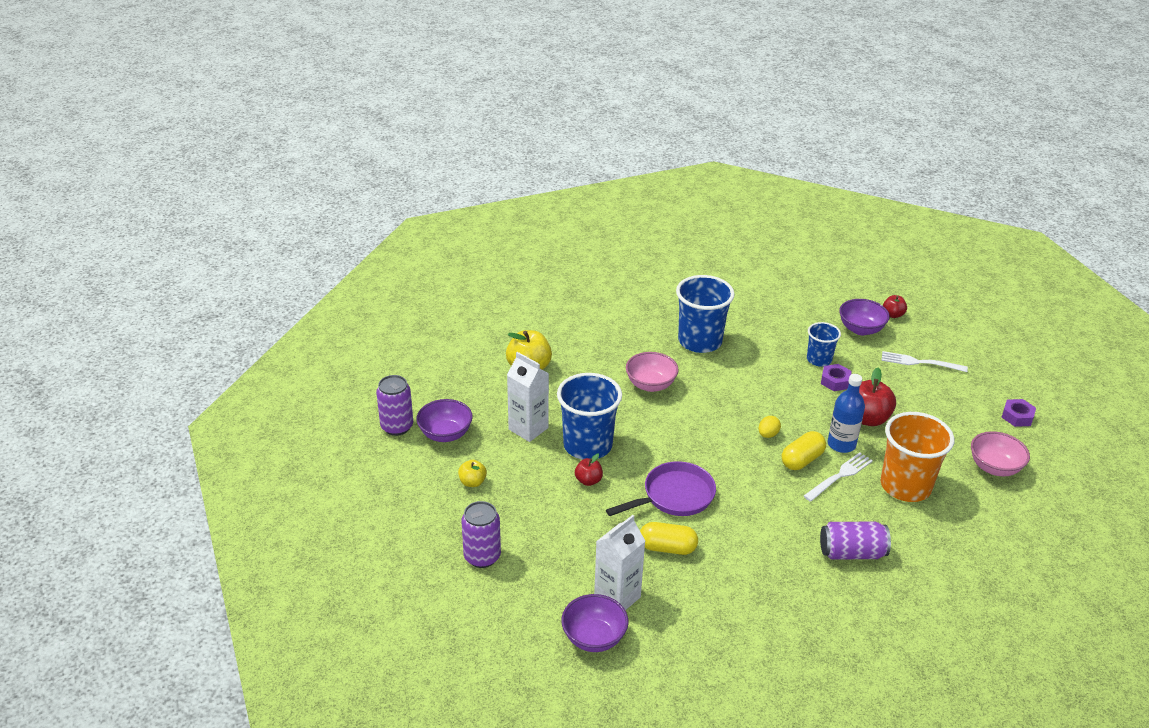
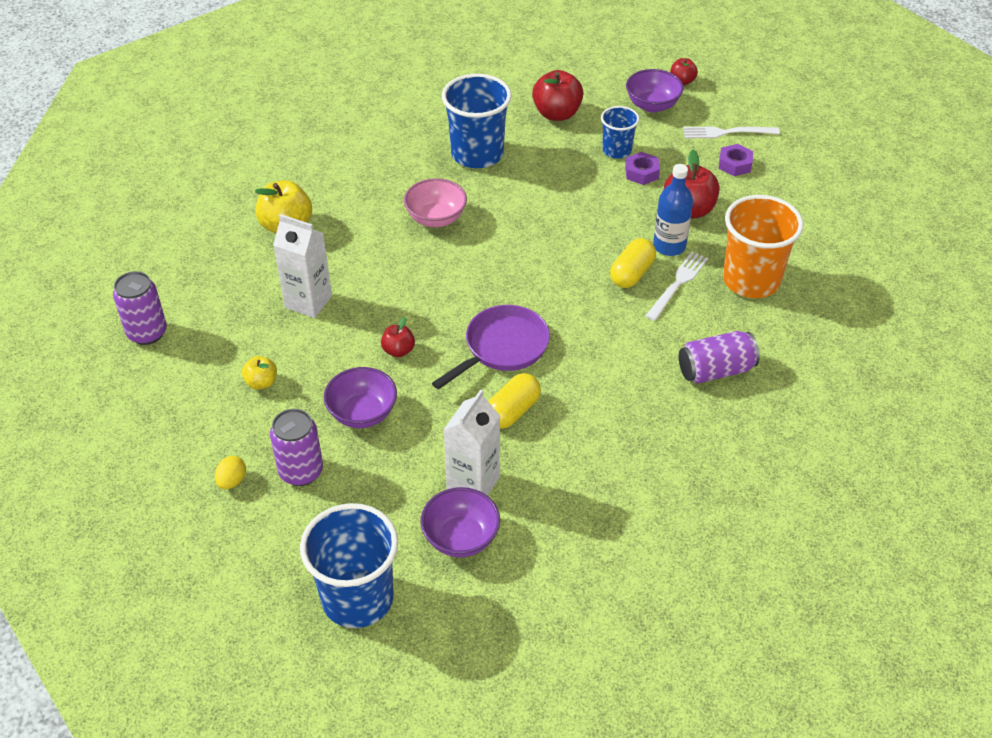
camera: 15 degrees left, 10 degrees up
purple bowl [417,399,473,442] -> purple bowl moved to [324,367,397,428]
blue cup [557,373,622,460] -> blue cup moved to [300,503,398,628]
yellow capsule [640,522,698,555] -> yellow capsule turned 45 degrees counterclockwise [488,373,541,429]
yellow egg [759,416,781,438] -> yellow egg moved to [215,456,246,489]
pink bowl [971,431,1030,476] -> none
purple nut [1001,399,1036,427] -> purple nut moved to [719,144,753,176]
none -> red apple [532,70,584,121]

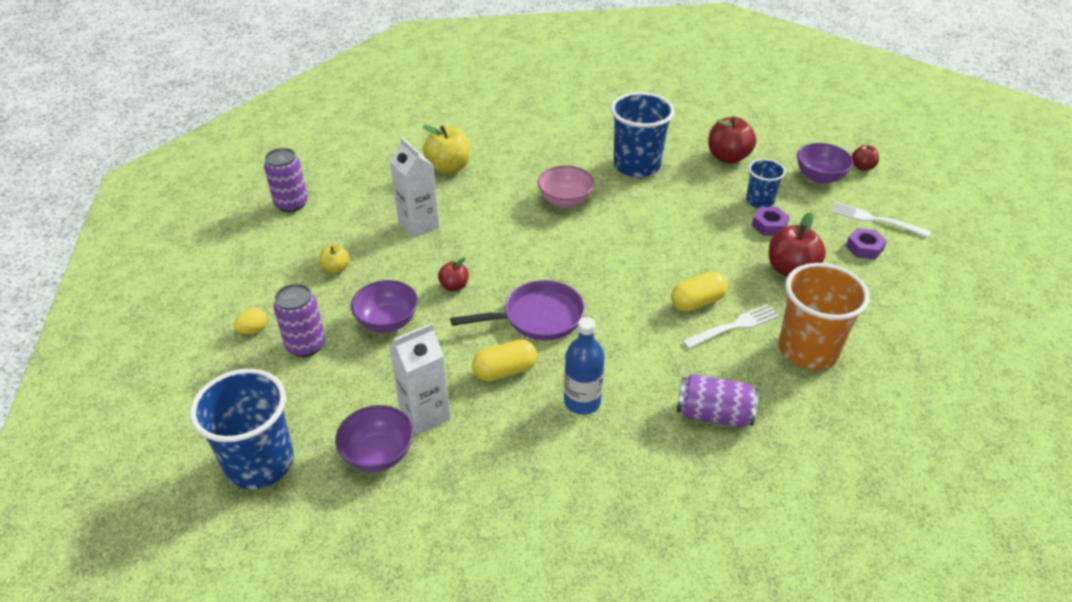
camera: 30 degrees right, 5 degrees down
blue bottle [653,164,693,256] -> blue bottle moved to [564,317,605,415]

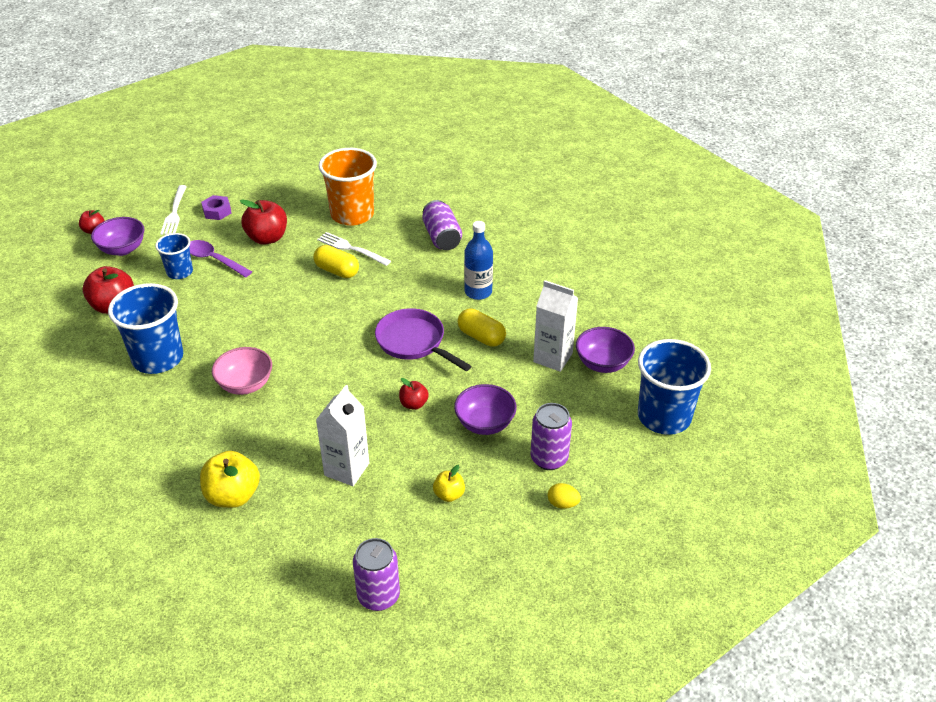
camera: 120 degrees left, 0 degrees up
purple nut [752,207,790,236] -> purple spoon [190,240,252,277]

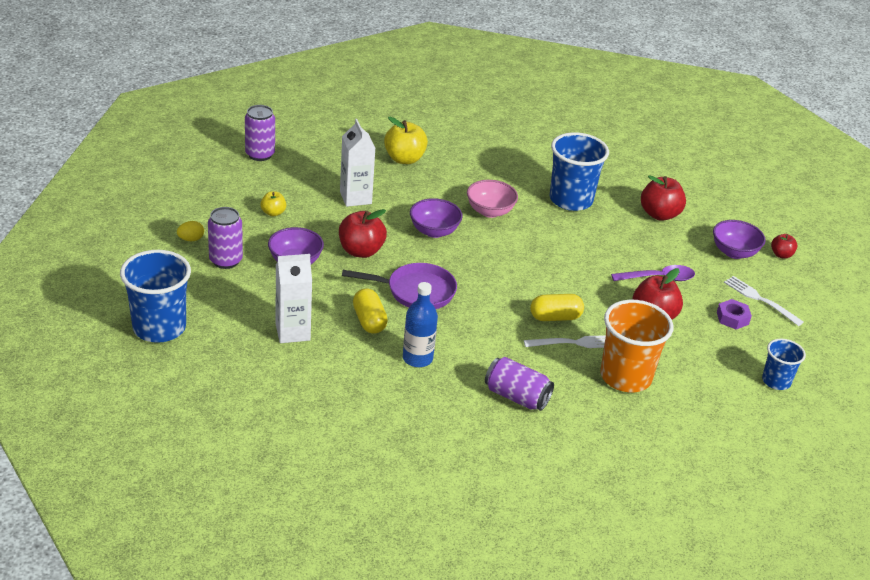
camera: 135 degrees right, 5 degrees down
blue cup [155,233,193,279] -> blue cup moved to [762,339,806,390]
red apple [399,378,429,410] -> red apple [339,209,387,258], size x1.81
yellow capsule [458,308,506,347] -> yellow capsule turned 75 degrees clockwise [353,288,388,334]
purple bowl [576,327,635,373] -> purple bowl moved to [410,198,463,238]

